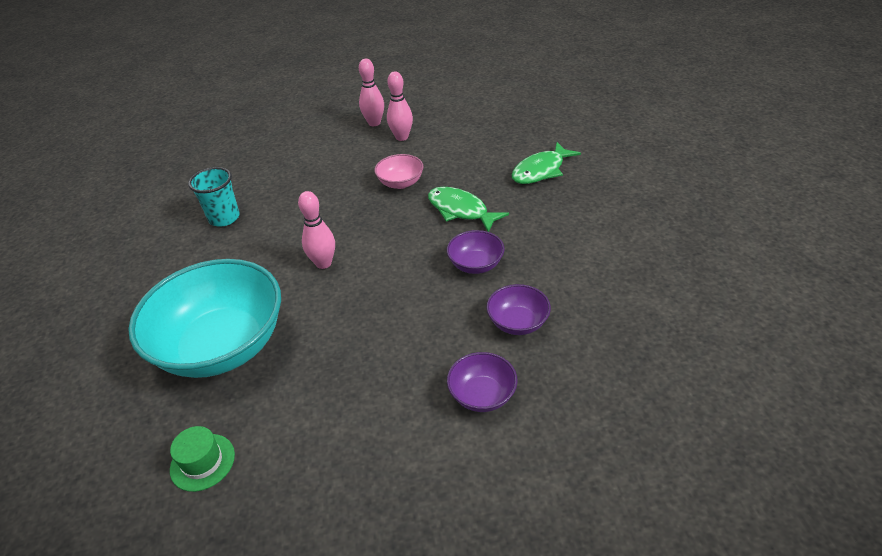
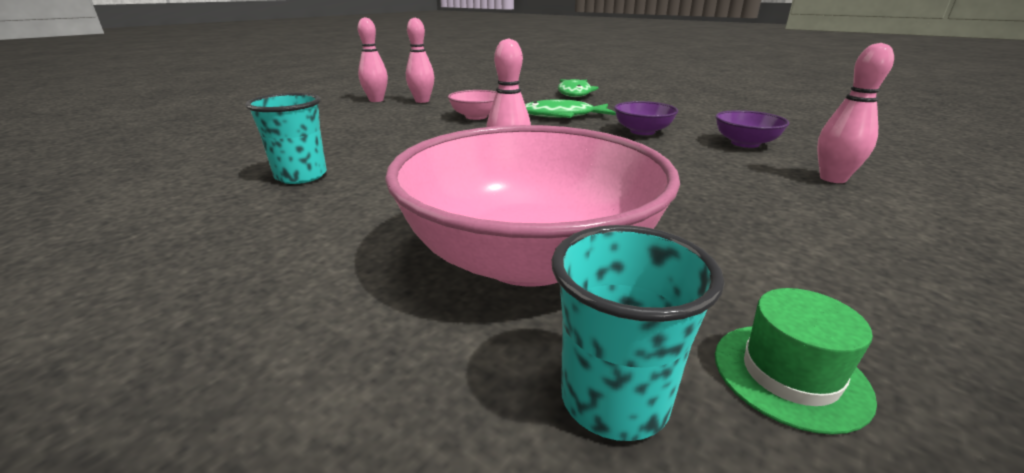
camera: 45 degrees left, 15 degrees down
turquoise bowl [128,259,281,378] -> pink bowl [385,125,680,287]
purple bowl [447,352,518,412] -> pink bowling pin [817,43,894,183]
none -> turquoise cup [552,225,724,441]

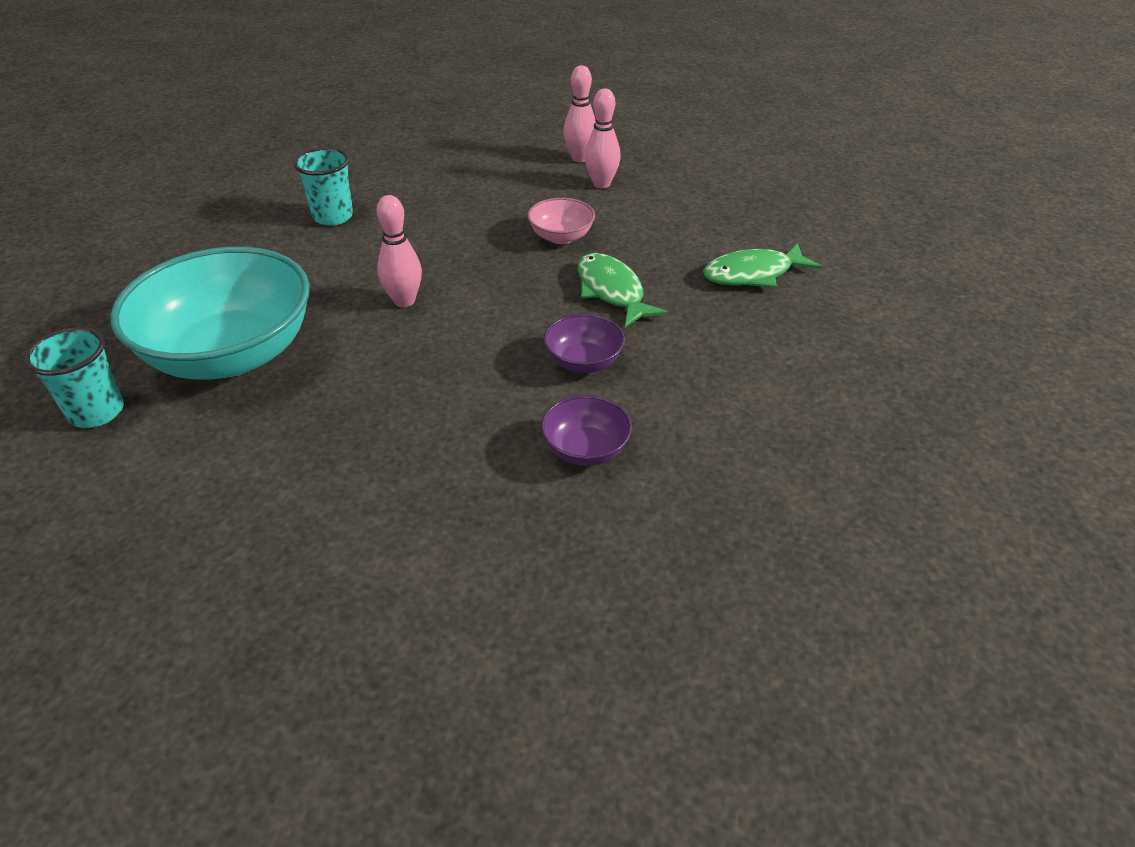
camera: 65 degrees right, 15 degrees up
pink bowl [385,125,680,287] -> turquoise bowl [111,247,310,380]
green hat [715,288,877,435] -> none
pink bowling pin [817,43,894,183] -> none

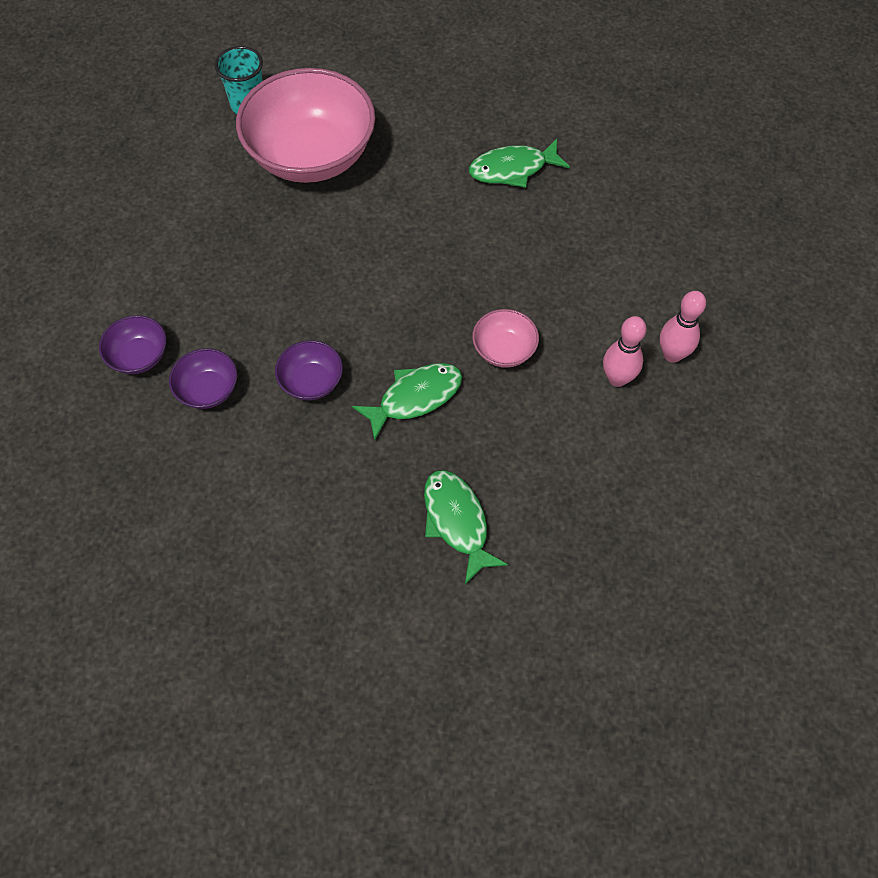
camera: 85 degrees right, 20 degrees up
turquoise bowl [111,247,310,380] -> pink bowl [236,68,375,183]
turquoise cup [293,148,353,226] -> green fish [469,139,570,188]
pink bowling pin [377,195,422,307] -> none
none -> purple bowl [99,315,166,374]

